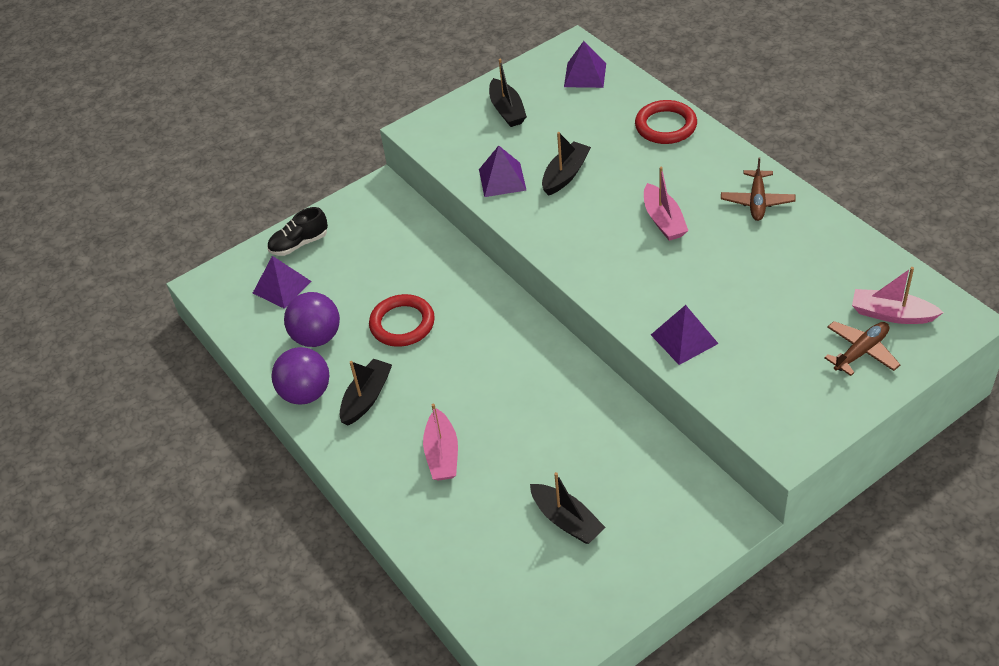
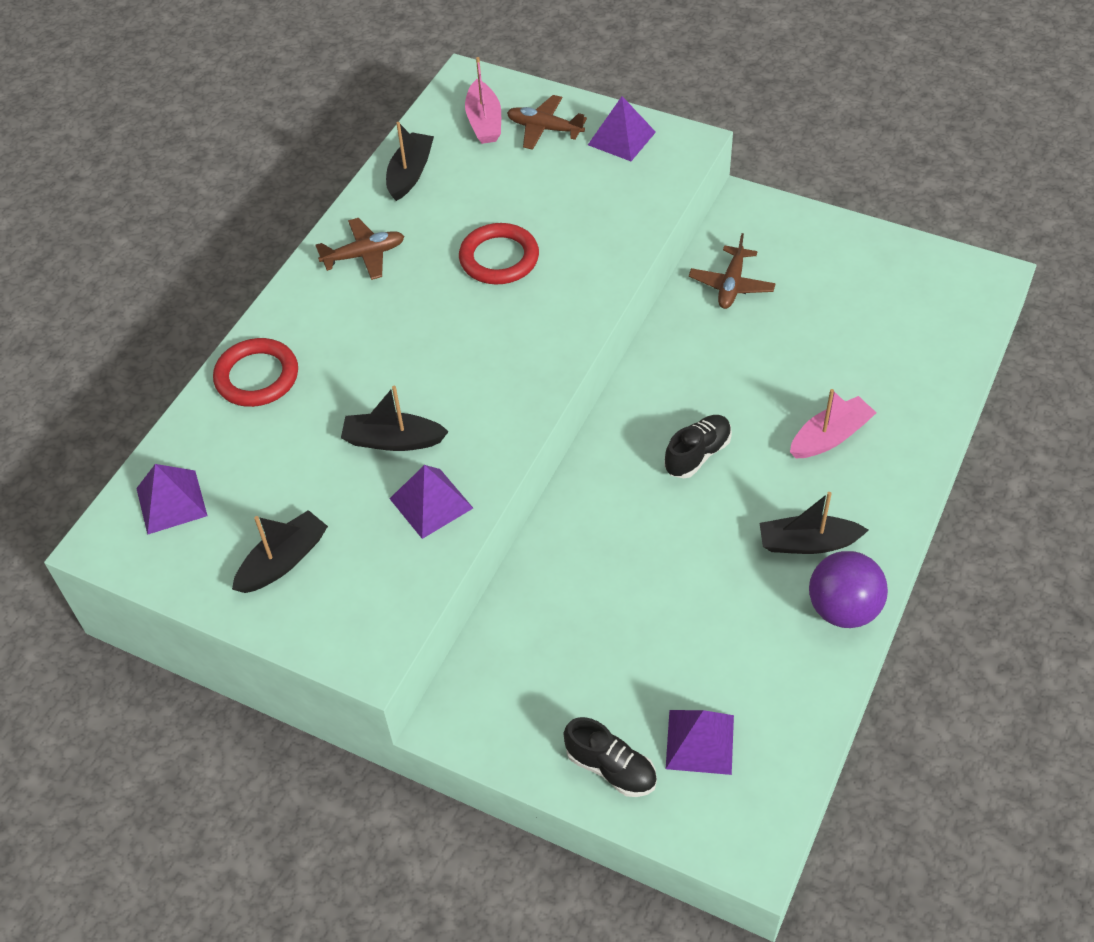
camera: 120 degrees left, 5 degrees up
purple ball [284,292,340,347] -> none
red ring [369,294,435,347] -> red ring moved to [459,223,539,284]
black boat [530,472,606,544] -> black boat moved to [386,122,434,201]
pink boat [644,167,688,241] -> none
purple pyramid [651,305,719,365] -> purple pyramid moved to [588,96,656,161]
none -> black shoe [664,415,732,478]
none -> brown plane [689,233,776,309]

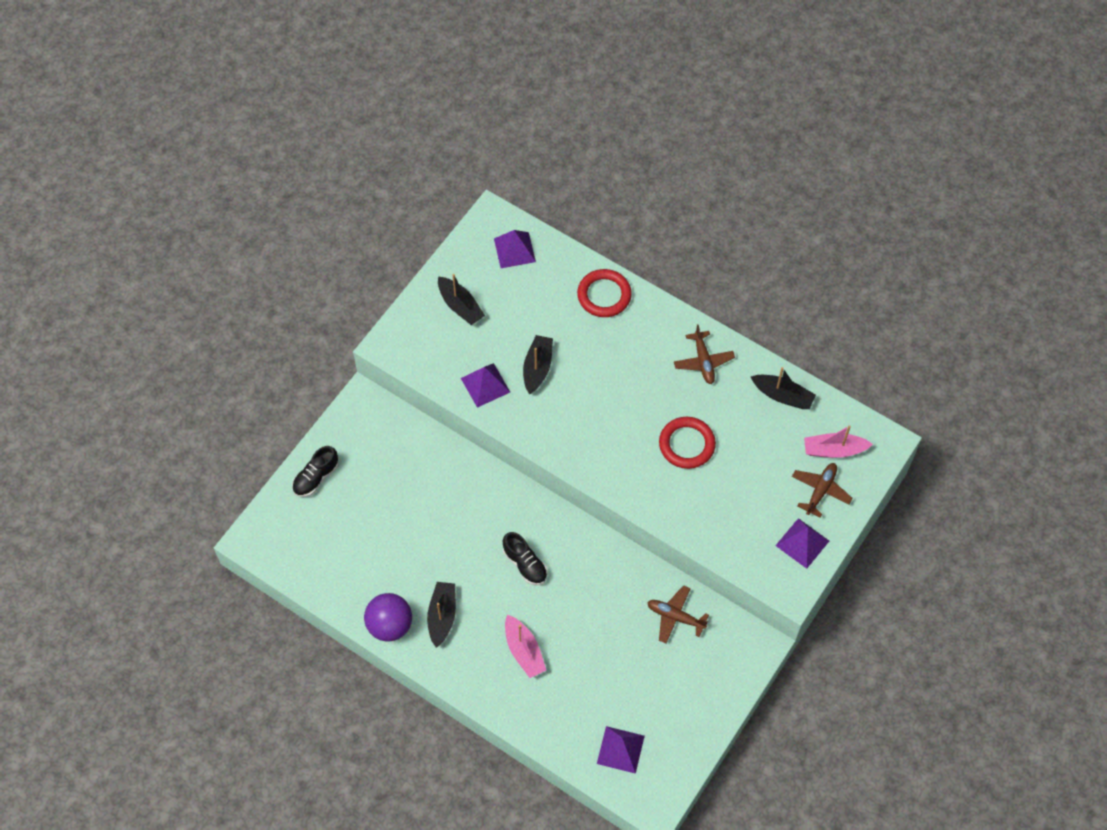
camera: 95 degrees right, 10 degrees up
purple pyramid [666,710,734,775] -> purple pyramid moved to [597,726,645,774]

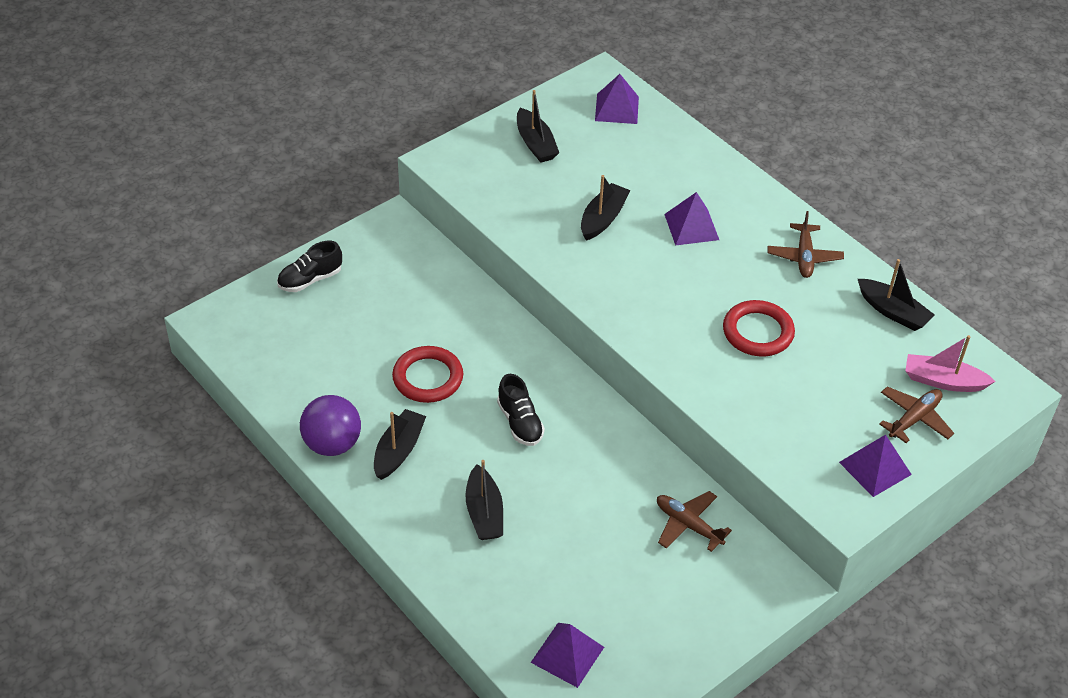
camera: 15 degrees right, 15 degrees down
purple pyramid [461,363,510,408] -> purple pyramid moved to [664,192,719,246]
pink boat [505,615,546,678] -> black boat [465,460,503,540]
red ring [577,269,632,317] -> red ring moved to [392,346,463,403]

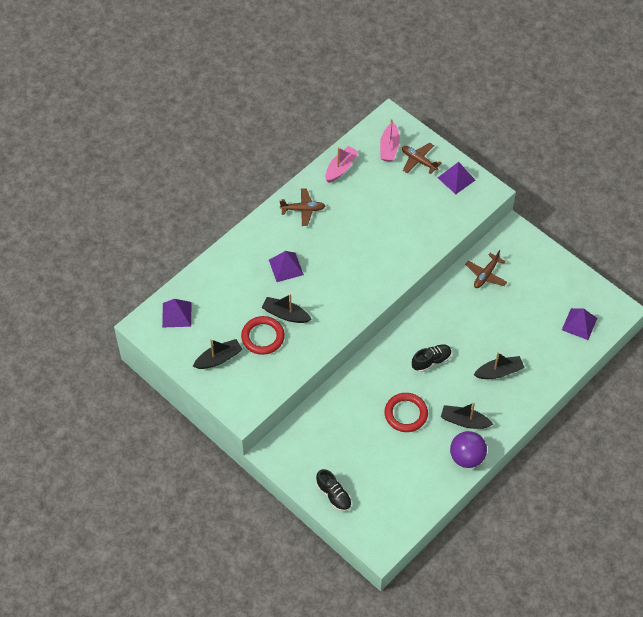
camera: 95 degrees left, 10 degrees up
red ring [723,300,795,356] -> red ring moved to [241,316,285,355]
black boat [858,259,935,331] -> pink boat [326,146,359,183]

